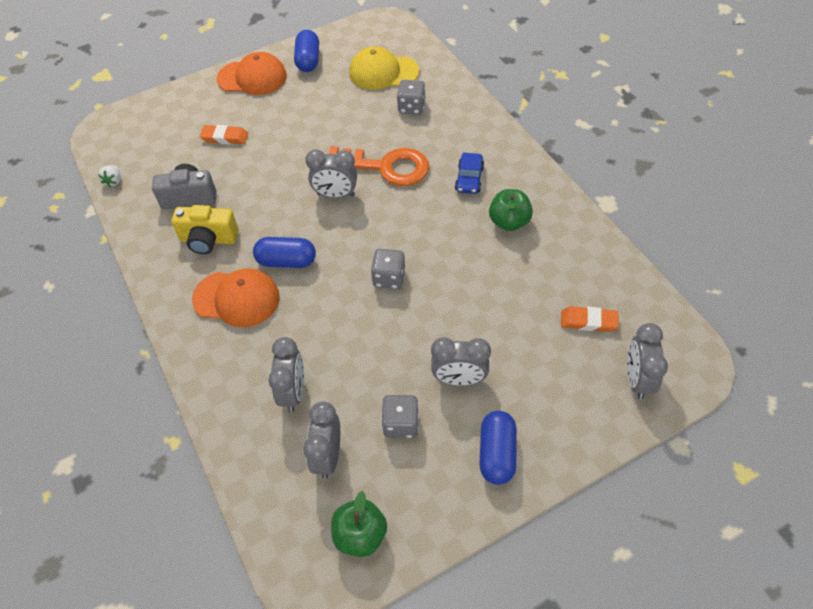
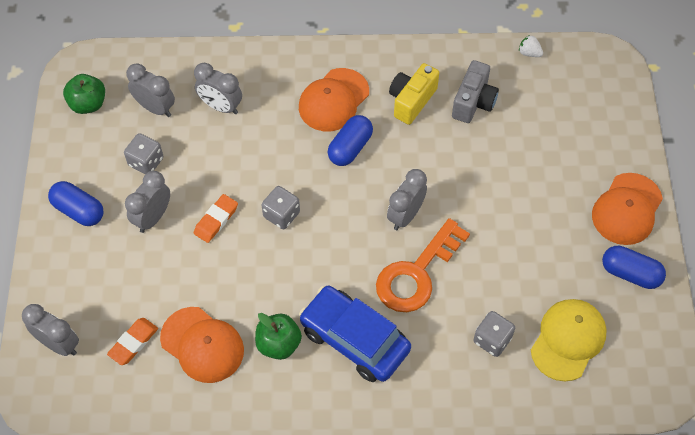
camera: 115 degrees right, 5 degrees up
orange eraser [200,125,248,144] -> orange eraser moved to [194,194,238,243]
blue car [455,152,484,194] -> blue car [299,286,411,382], size x1.98
none -> orange cap [160,307,244,383]

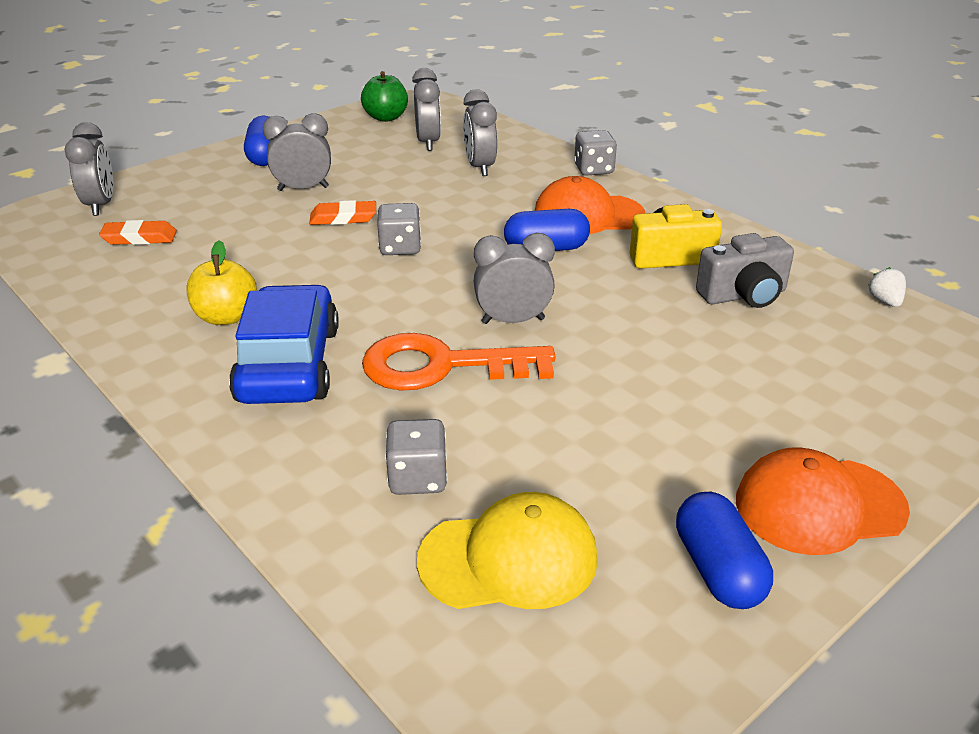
camera: 50 degrees right, 25 degrees down
grey dice [124,133,163,174] -> grey dice moved to [574,130,617,176]
orange cap [160,307,244,383] -> none
green apple [255,313,302,360] -> yellow apple [186,240,257,325]

